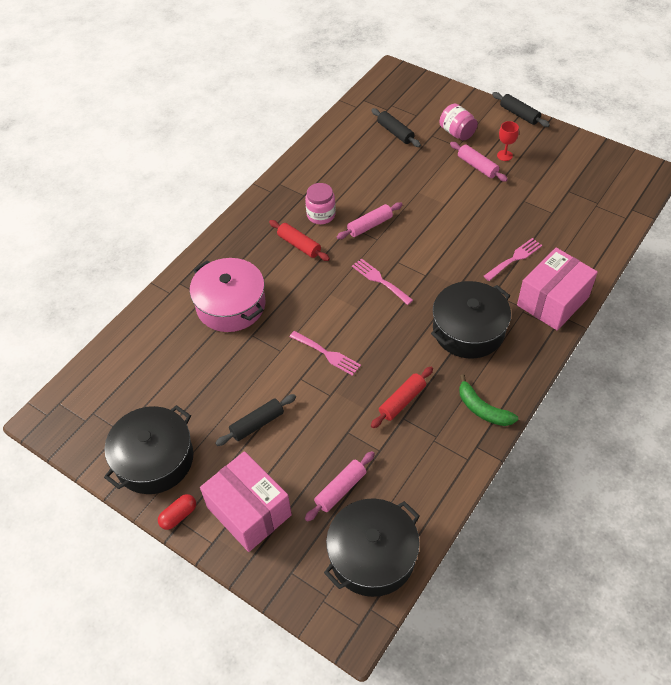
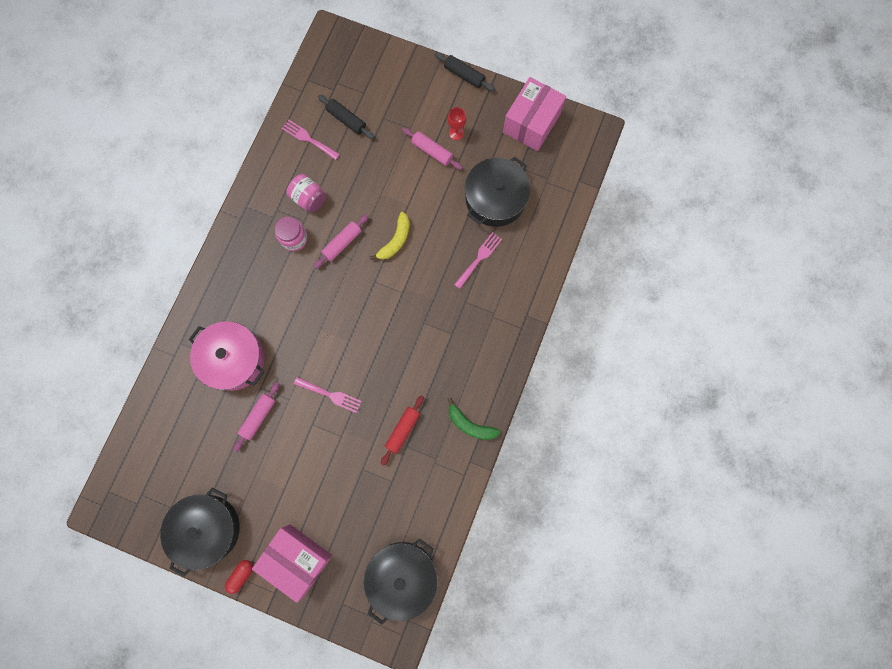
camera: 15 degrees left, 25 degrees up
black rolling pin [215,394,296,446] -> none
red rolling pin [269,220,330,261] -> none
pink rolling pin [305,451,375,522] -> pink rolling pin moved to [233,382,280,452]
pink fork [352,258,413,305] -> pink fork moved to [282,120,340,160]
black pot [431,281,511,358] -> black pot moved to [465,156,531,227]
pink jar [440,104,478,140] -> pink jar moved to [287,174,326,213]
pink box [517,248,598,330] -> pink box moved to [503,77,566,151]
none -> yellow banana [370,212,410,260]

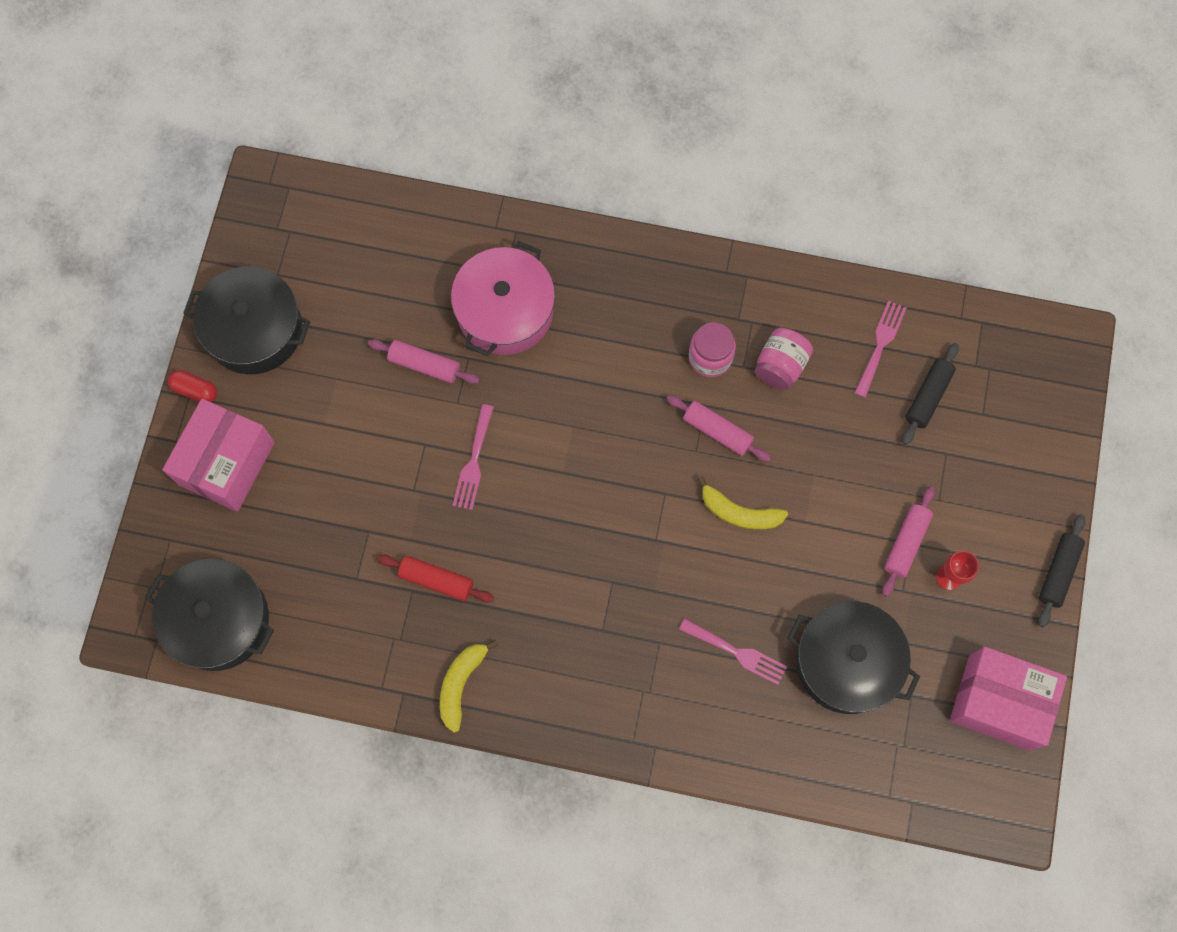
camera: 80 degrees right, 5 degrees down
green banana [448,398,501,440] -> yellow banana [440,640,498,733]

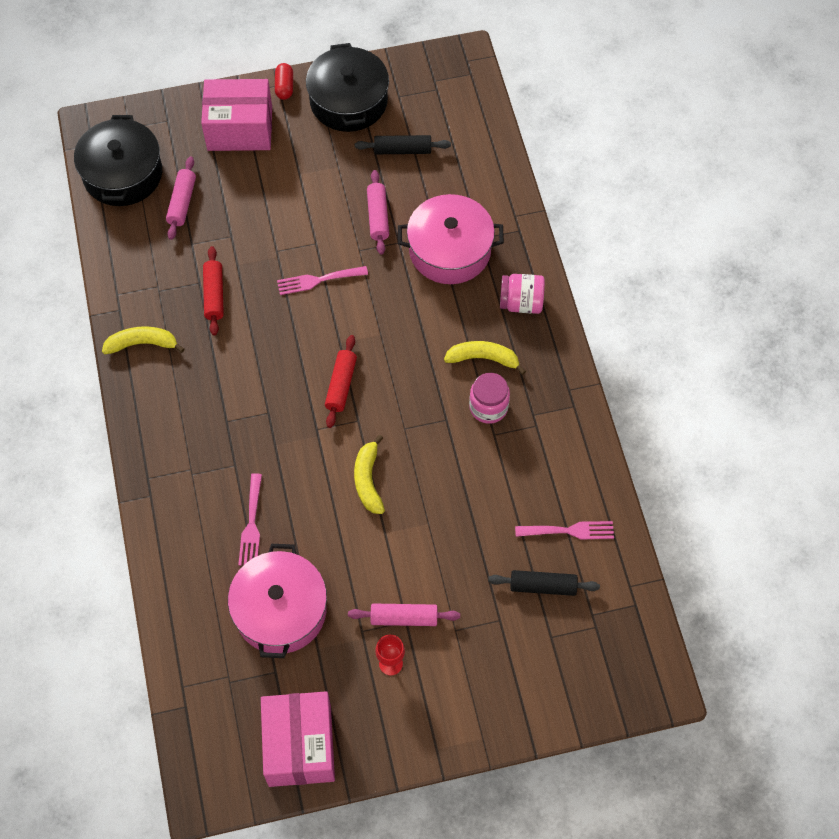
camera: 65 degrees right, 10 degrees down
pink rolling pin [666,395,771,462] -> pink rolling pin moved to [166,156,196,240]
pink jar [755,328,813,390] -> pink jar moved to [500,274,545,314]
black pot [787,601,920,714] -> pink pot [228,544,327,658]
black rolling pin [1038,514,1085,627] -> black rolling pin moved to [355,135,451,154]
none -> red rolling pin [325,335,357,428]
none -> yellow banana [444,341,526,375]

